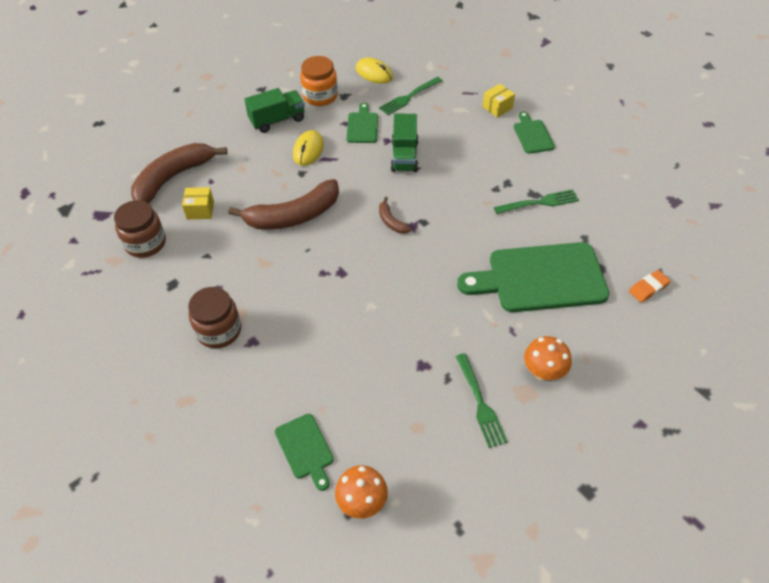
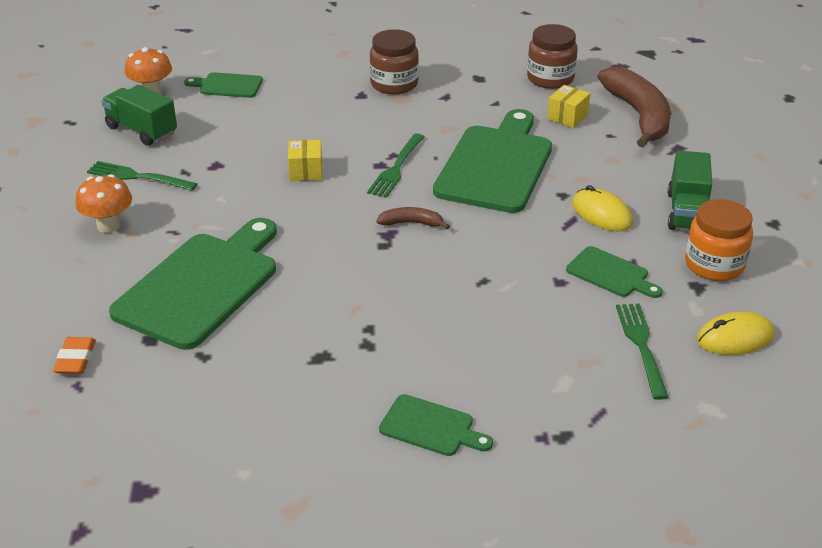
camera: 125 degrees right, 15 degrees down
brown banana [228,179,339,230] -> green cutting board [433,109,552,213]
green truck [391,114,419,172] -> green truck moved to [101,85,177,146]
yellow box [482,84,515,118] -> yellow box moved to [288,140,322,181]
green fork [494,189,579,214] -> green fork moved to [367,133,425,198]

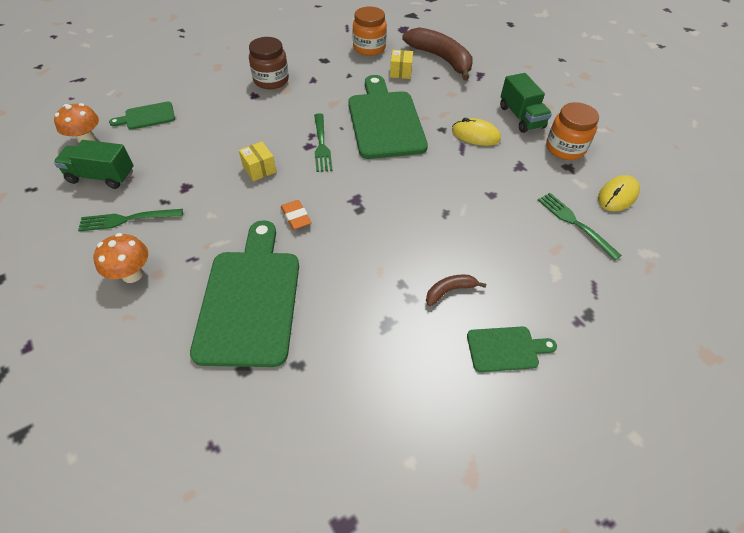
camera: 30 degrees left, 15 degrees up
orange eraser [53,337,96,374] -> orange eraser moved to [281,200,311,230]
brown banana [377,207,450,229] -> brown banana moved to [426,274,486,306]
brown jar [527,24,577,89] -> orange jar [352,7,387,56]
green cutting board [566,246,663,298] -> none

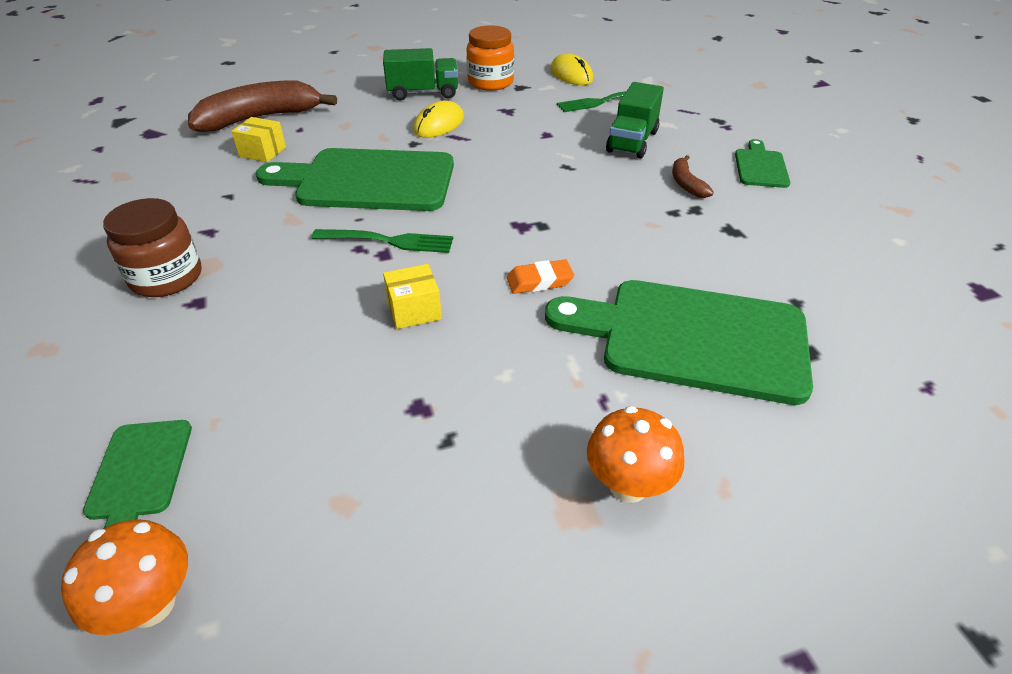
camera: 75 degrees left, 10 degrees down
green truck [54,140,134,189] -> green truck moved to [606,82,664,158]
green fork [78,209,183,232] -> none
orange jar [352,7,387,56] -> none

